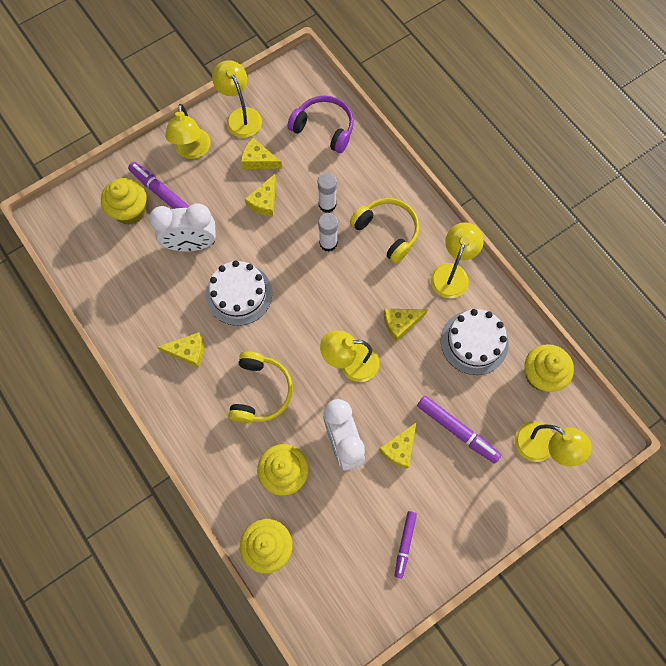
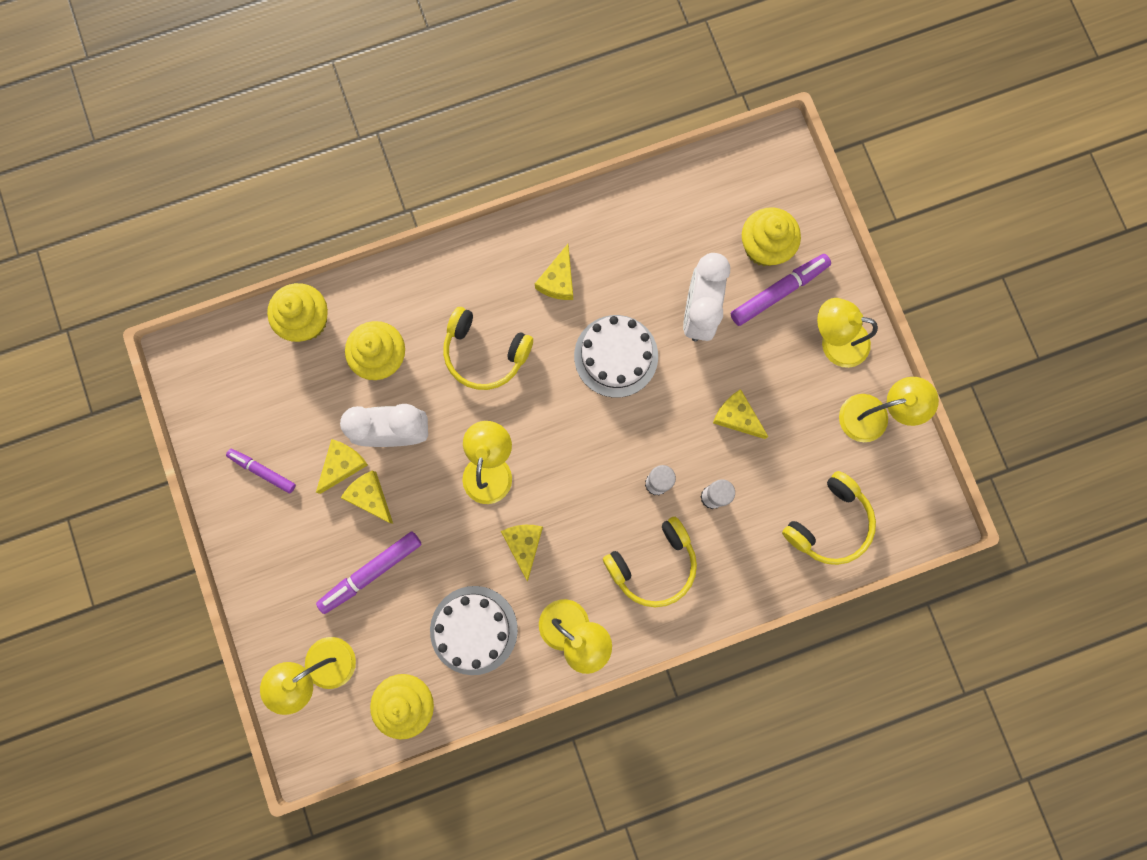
camera: 105 degrees right, 10 degrees up
yellow cheese [241,138,282,169] -> yellow cheese moved to [316,439,368,494]
purple headphones [287,95,354,153] -> yellow headphones [782,471,876,565]

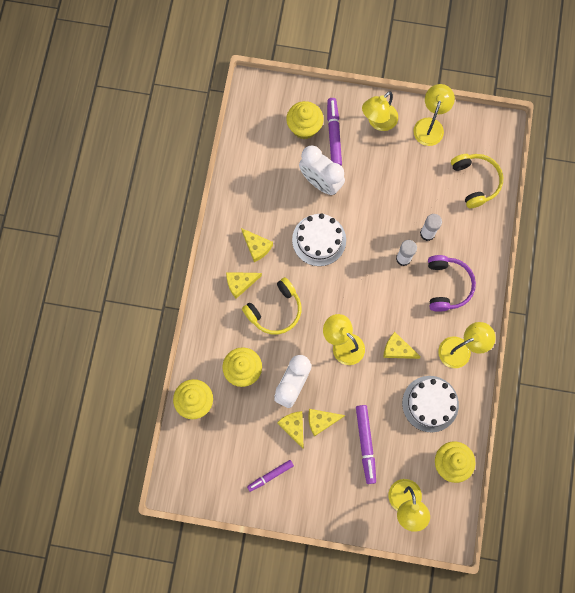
camera: 60 degrees left, 5 degrees down
yellow headphones [603,517,697,607] -> purple headphones [428,255,476,312]
yellow cheese [713,389,769,439] -> yellow cheese moved to [226,272,262,299]

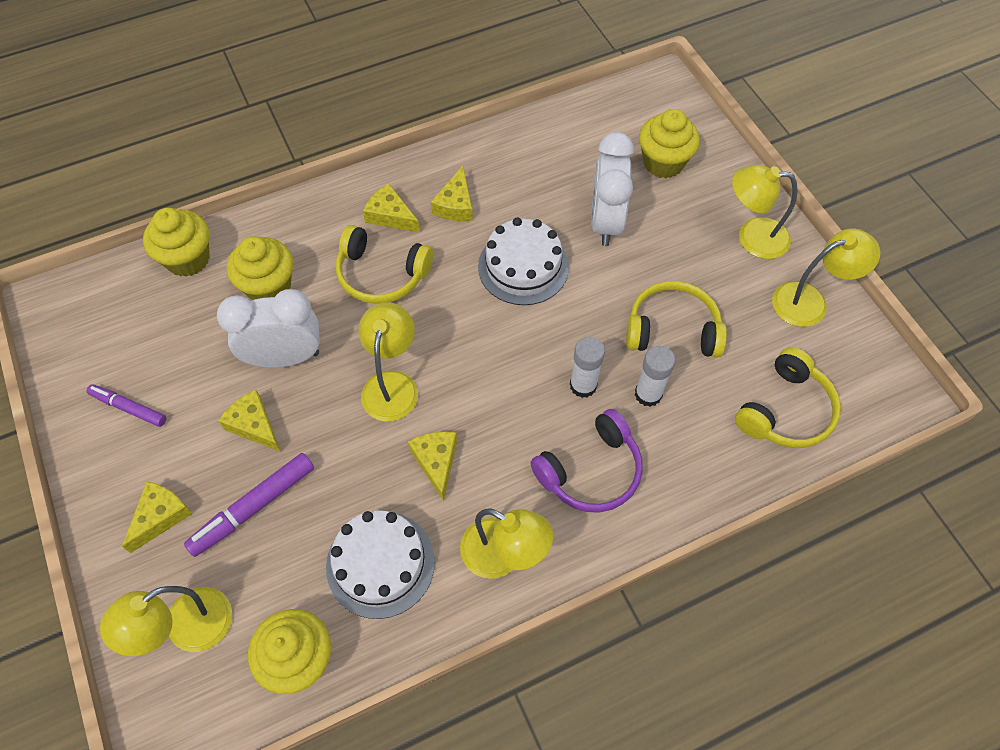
camera: 55 degrees right, 15 degrees down
yellow cheese [277,411,304,449] -> yellow cheese moved to [122,481,192,553]
purple marker [327,98,342,165] -> none
none -> yellow headphones [626,281,727,358]

